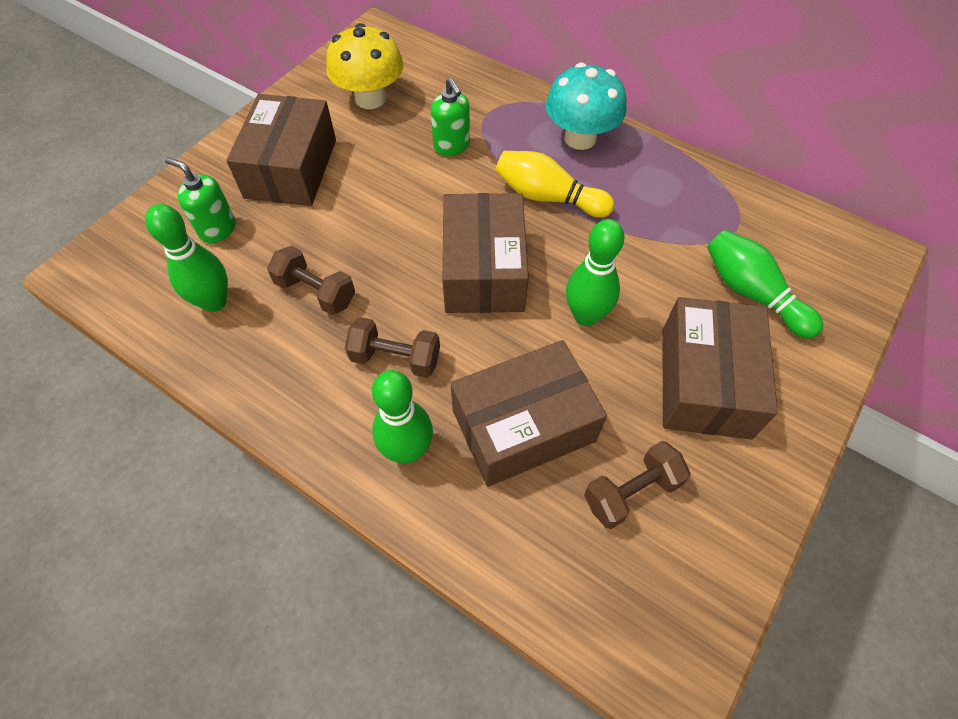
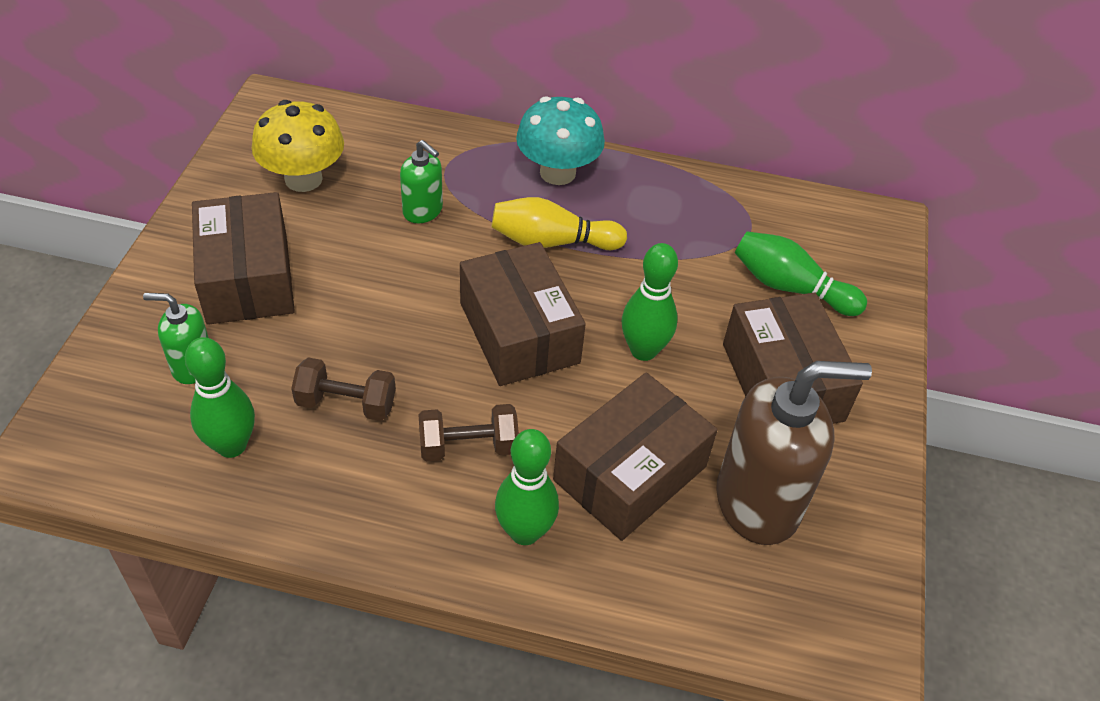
camera: 25 degrees left, 10 degrees down
brown dumbbell [584,441,691,529] -> brown soap dispenser [716,361,872,545]

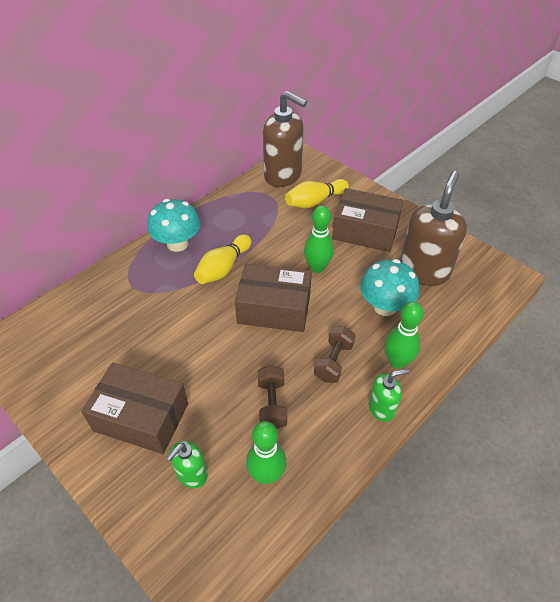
camera: 55 degrees left, 0 degrees up
yellow mushroom [252,100,344,192] -> none
brown dumbbell [291,357,396,421] -> brown dumbbell turned 45 degrees counterclockwise [258,365,287,429]
green soap dispenser [400,140,443,223] -> green soap dispenser moved to [369,369,409,422]
brown box [553,372,718,541] -> turquoise mushroom [360,259,419,316]
green bowling pin [735,231,867,316] -> yellow bowling pin [285,179,349,208]
none -> brown soap dispenser [263,91,307,187]

